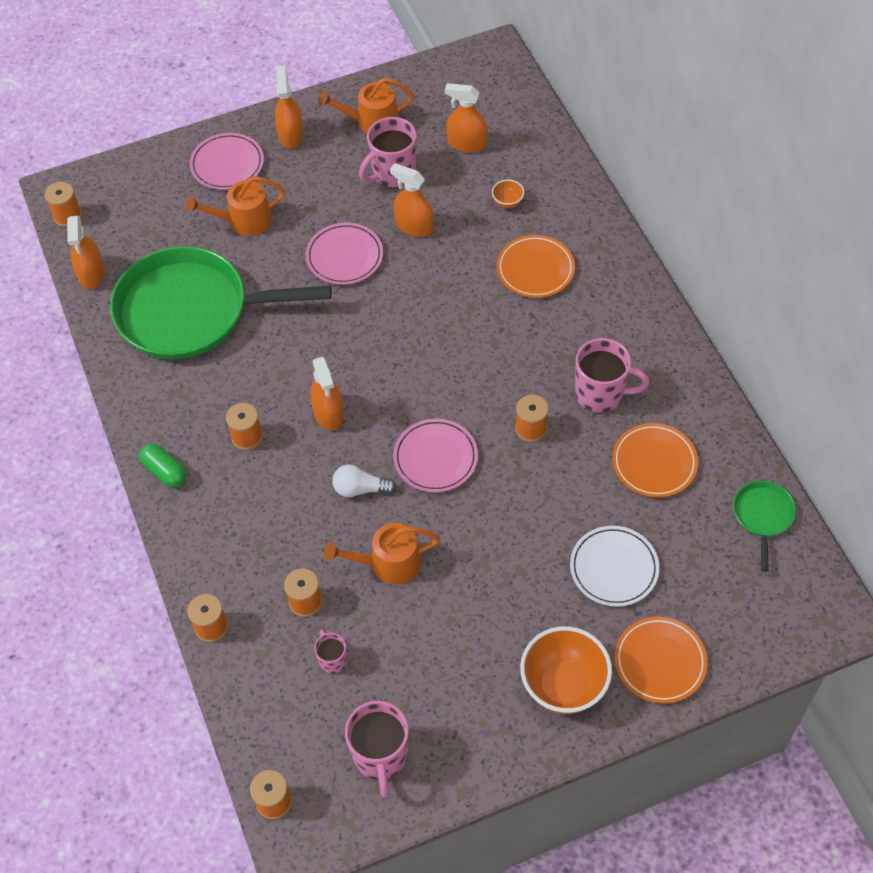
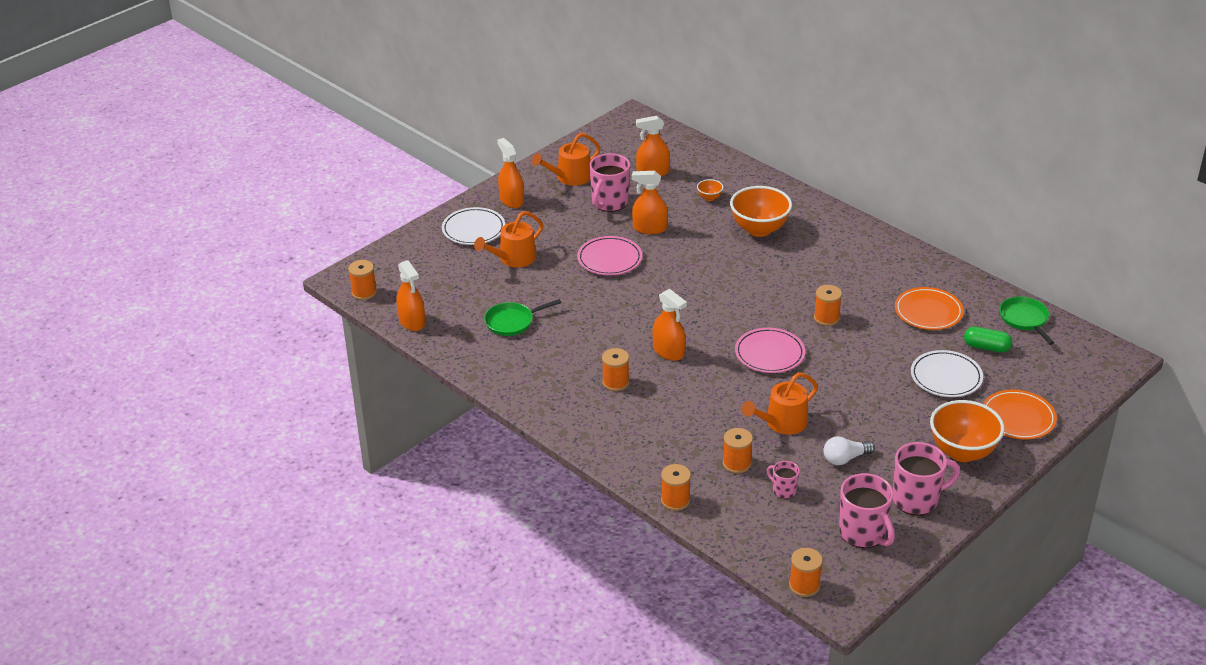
camera: 25 degrees left, 20 degrees down
green pan [110,246,332,360] -> green pan [484,299,561,336], size x0.42
green capsule [139,444,187,488] -> green capsule moved to [964,327,1012,353]
pink plate [190,133,264,190] -> white plate [442,207,505,245]
white light bulb [332,465,396,497] -> white light bulb moved to [823,436,875,465]
orange plate [497,235,575,298] -> orange bowl [730,186,792,237]
pink mug [575,338,649,413] -> pink mug moved to [893,442,960,515]

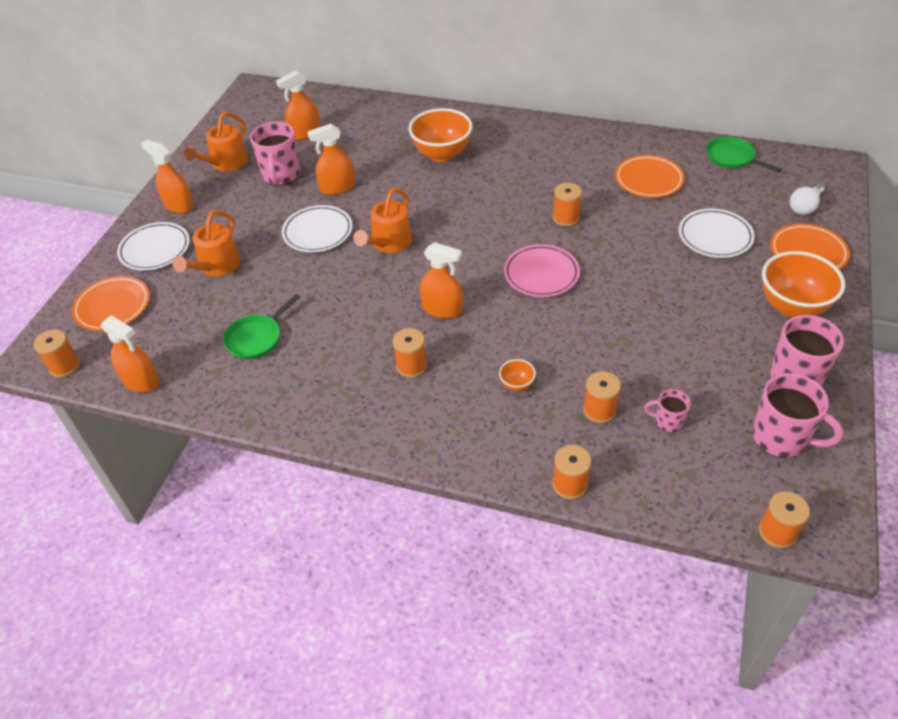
camera: 25 degrees left, 10 degrees up
pink plate [577,236,642,275] -> white plate [282,205,353,252]
orange bowl [697,179,723,201] -> orange bowl moved to [499,359,536,391]
orange watering can [742,372,818,435] -> orange watering can moved to [353,188,412,253]
white light bulb [823,436,875,465] -> white light bulb moved to [790,184,825,215]
green capsule [964,327,1012,353] -> none
none -> orange plate [72,276,150,331]

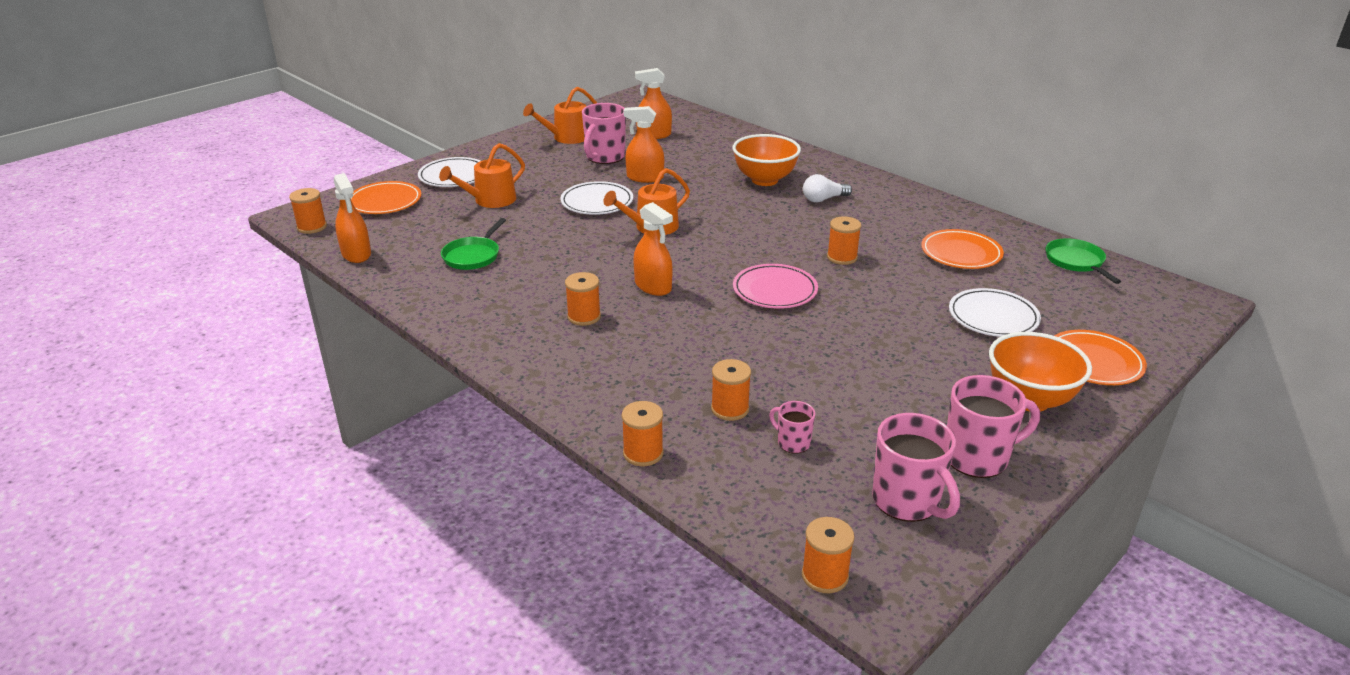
camera: 25 degrees right, 15 degrees down
orange spray bottle [141,140,194,213] -> none
green pan [223,294,300,359] -> green pan turned 45 degrees counterclockwise [441,218,506,270]
orange bowl [499,359,536,391] -> none
white light bulb [790,184,825,215] -> white light bulb moved to [803,174,852,202]

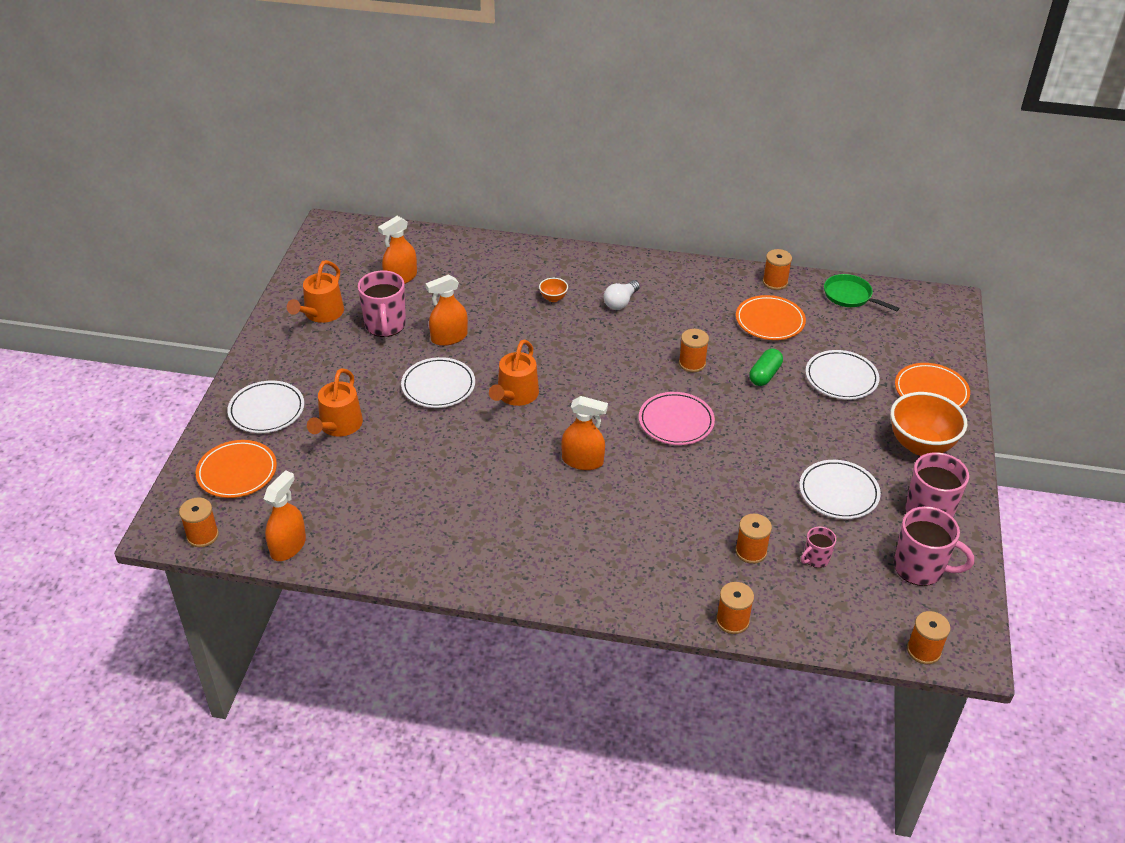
camera: 35 degrees left, 10 degrees up
orange spray bottle [334,173,371,263] -> orange spray bottle turned 90 degrees counterclockwise [264,470,306,561]
green pan [441,218,506,270] -> none
orange spool [565,272,601,326] -> orange spool moved to [763,249,792,290]
orange bowl [732,134,801,186] -> orange bowl [539,278,568,302], size x0.44
pink mug [769,401,815,454] -> pink mug turned 45 degrees counterclockwise [801,526,836,568]
none -> green capsule [749,348,783,386]
none -> white plate [799,460,881,519]

